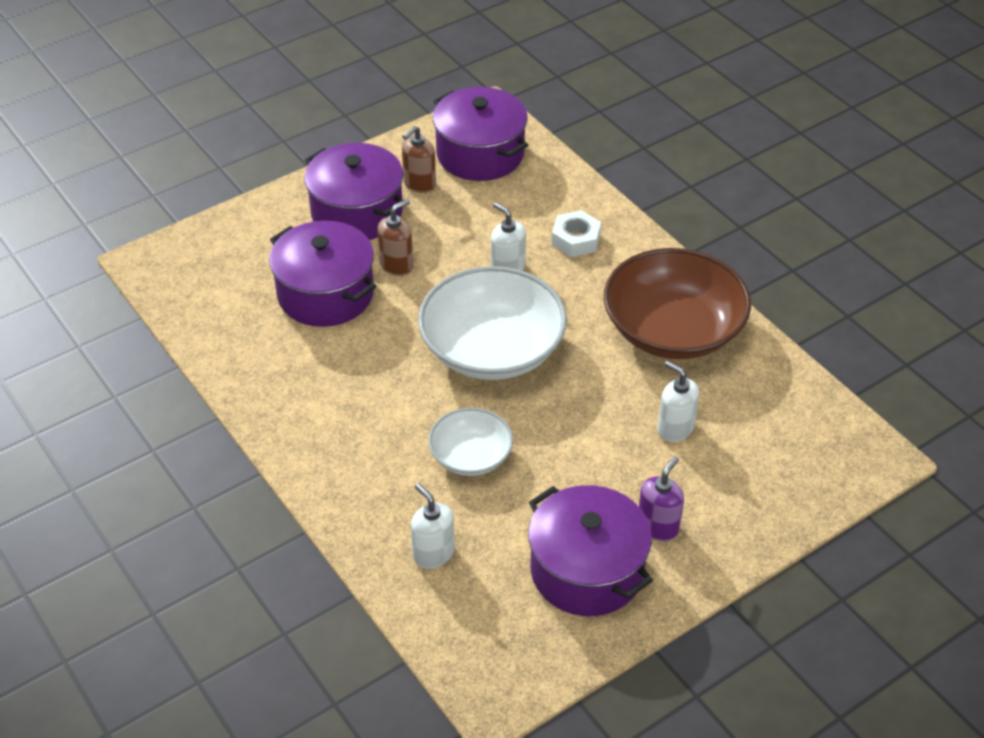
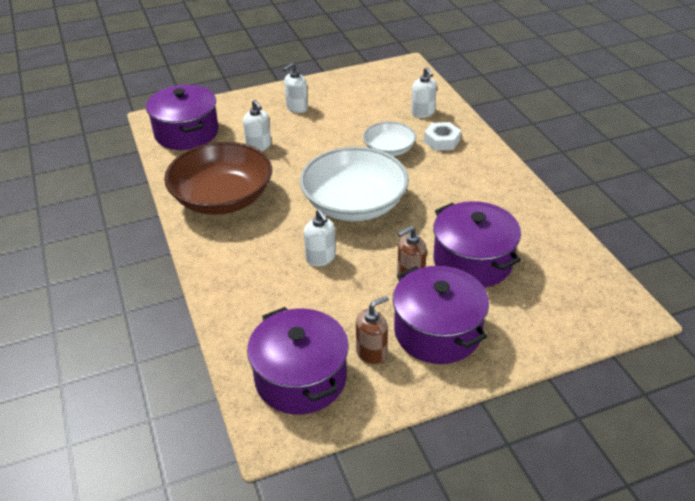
camera: 165 degrees left, 5 degrees down
purple pot [528,485,653,616] -> purple pot moved to [146,85,219,150]
white nut [551,210,601,257] -> white nut moved to [424,122,461,151]
purple soap dispenser [639,456,684,541] -> white soap dispenser [283,63,308,113]

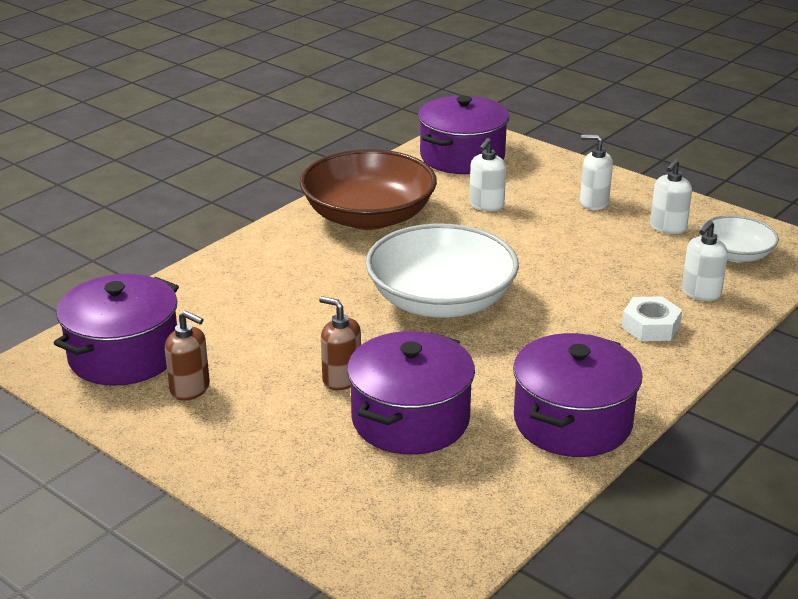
camera: 60 degrees right, 10 degrees down
white soap dispenser [304,209,336,266] -> white soap dispenser moved to [650,159,692,234]
white bowl [363,122,416,156] -> white bowl moved to [700,215,779,263]
purple pot [393,266,489,364] -> purple pot moved to [513,333,643,457]

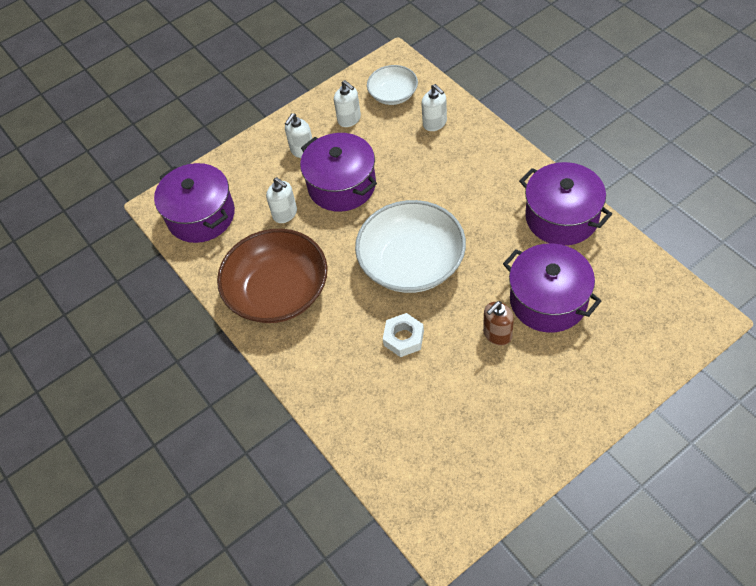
camera: 70 degrees left, 25 degrees up
purple pot [54,274,179,386] -> purple pot moved to [300,133,377,212]
brown soap dispenser [165,310,210,401] -> none
white nut [622,296,682,341] -> white nut moved to [383,313,424,357]

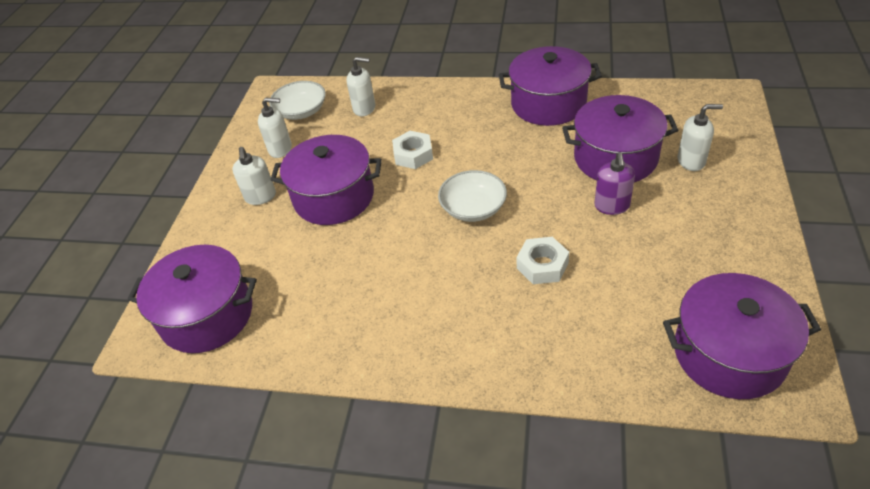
camera: 45 degrees left, 10 degrees down
brown bowl [217,229,328,323] -> none
white soap dispenser [266,177,297,223] -> white soap dispenser moved to [678,104,723,171]
white bowl [355,200,466,293] -> white bowl [438,170,507,222], size x0.54
brown soap dispenser [483,301,514,346] -> purple soap dispenser [595,152,635,215]
none -> white nut [392,131,433,169]
none -> purple pot [663,273,821,399]

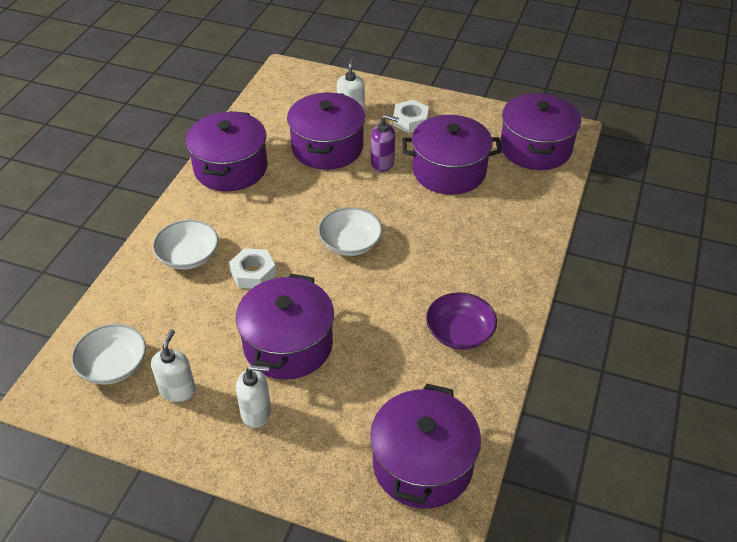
camera: 85 degrees left, 0 degrees up
white soap dispenser [346,57,376,116] -> none
white nut [517,237,569,284] -> white nut moved to [393,100,429,133]
none -> white bowl [152,220,218,270]
none -> purple pot [402,115,502,195]
none -> purple bowl [426,292,497,350]

